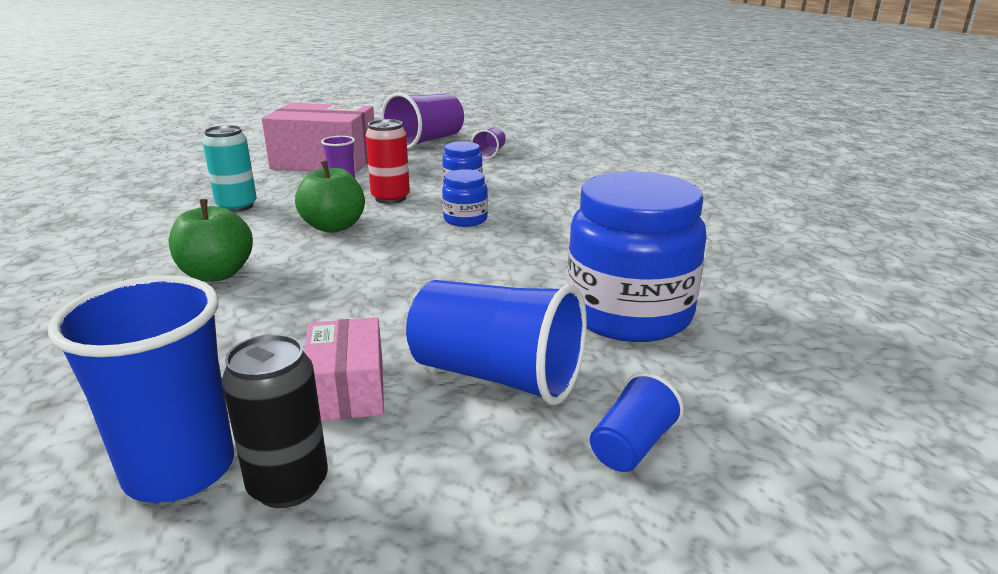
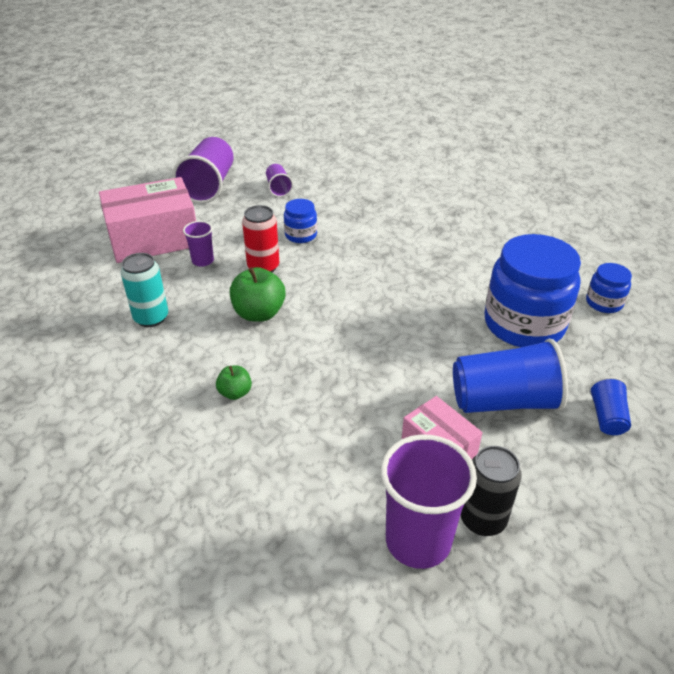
camera: 30 degrees left, 15 degrees up
blue cup [48,275,234,503] -> purple cup [381,434,477,569]
green apple [169,199,253,282] -> green apple [216,366,252,400], size x0.56
blue jar [442,169,488,227] -> blue jar moved to [586,263,632,313]

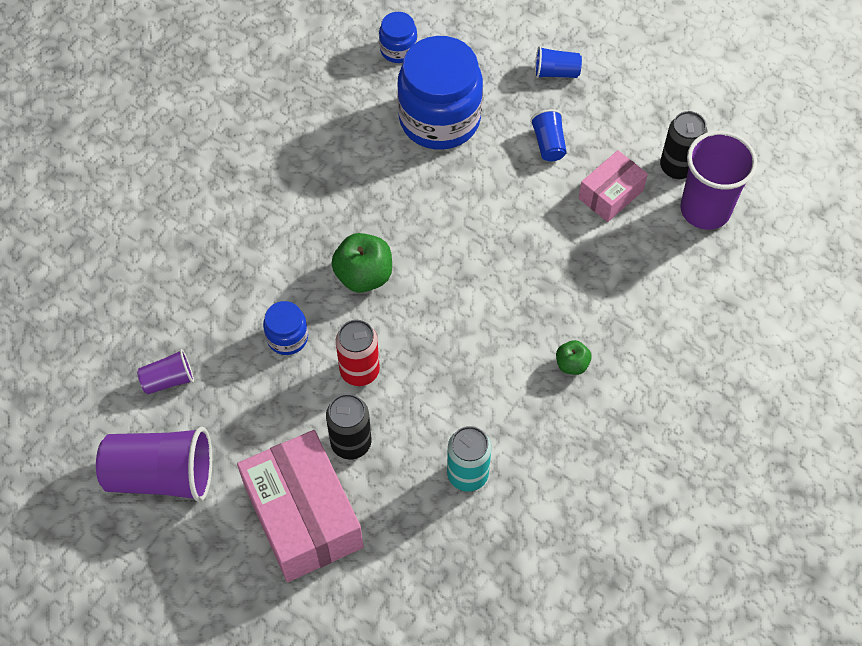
camera: 95 degrees left, 20 degrees up
purple cup [183,221,214,267] -> black can [326,394,371,459]
green apple [230,267,286,322] -> green apple moved to [331,233,392,293]
blue cup [453,339,568,413] -> blue cup [530,109,567,162], size x0.51

